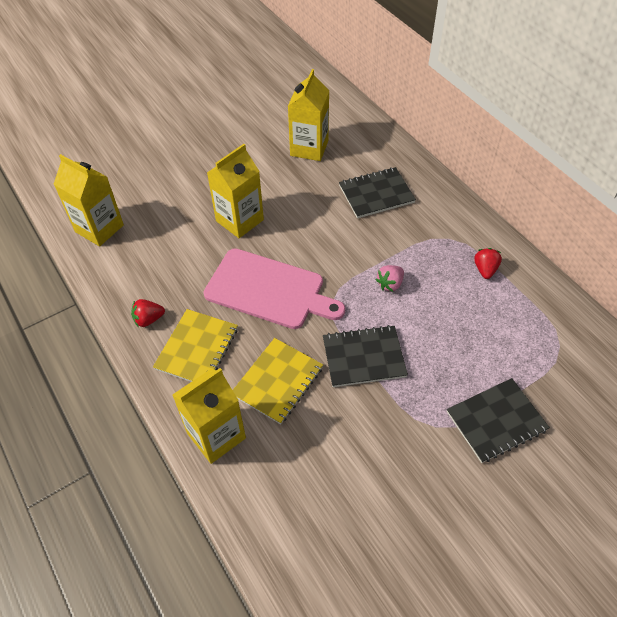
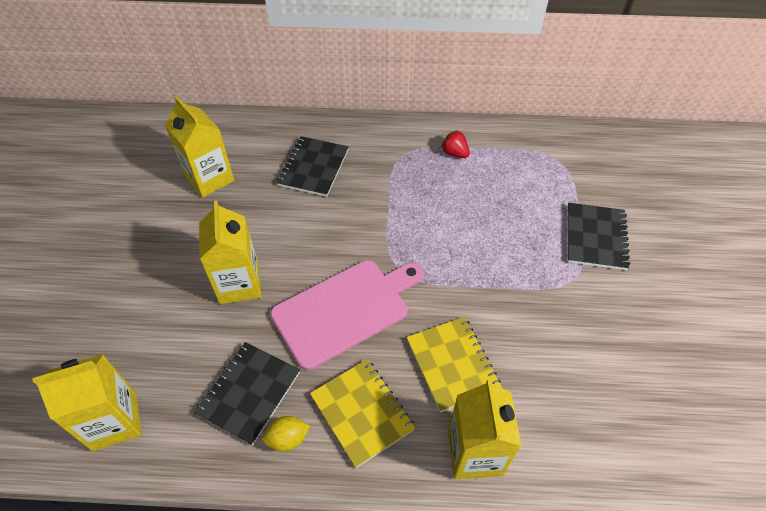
camera: 55 degrees left, 0 degrees up
red strawberry [131,299,165,327] -> yellow lemon [262,416,310,451]
black notebook [323,325,408,387] -> black notebook moved to [194,342,300,446]
pink strawberry [375,265,404,292] -> none

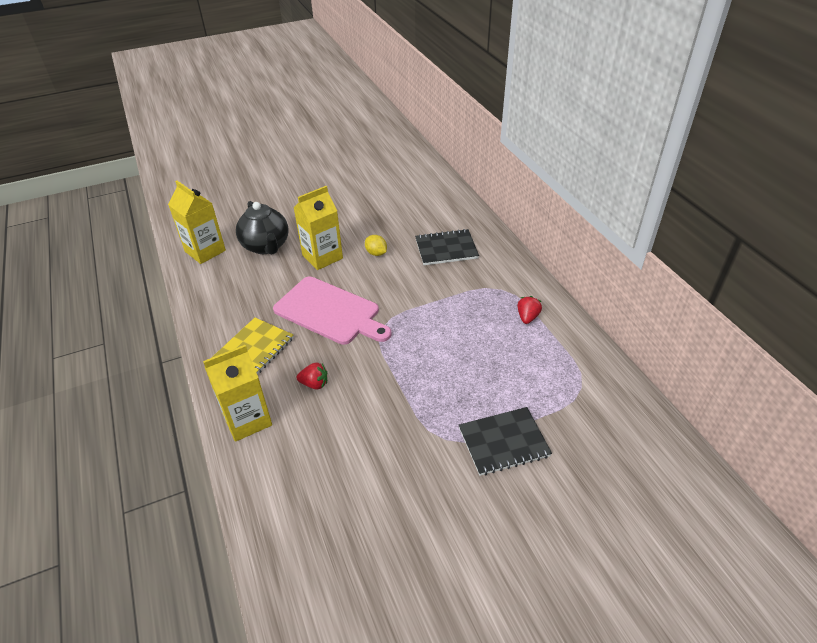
camera: 65 degrees right, 10 degrees down
yellow carton [165,96,234,198] -> none
black notebook [194,342,300,446] -> none
yellow lemon [262,416,310,451] -> yellow lemon moved to [365,235,387,256]
yellow notebook [407,317,502,412] -> red strawberry [297,363,327,390]
none -> black teapot [236,201,288,255]

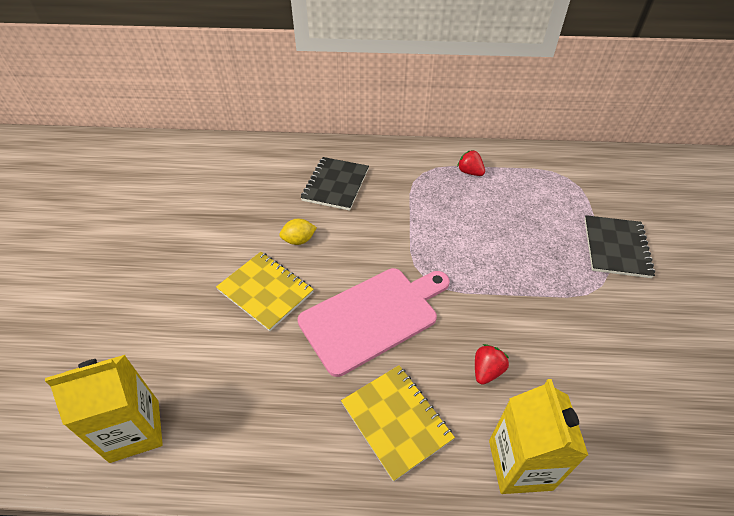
camera: 65 degrees left, 5 degrees up
black teapot [236,201,288,255] -> none
yellow carton [294,186,343,270] -> yellow notebook [216,252,314,331]

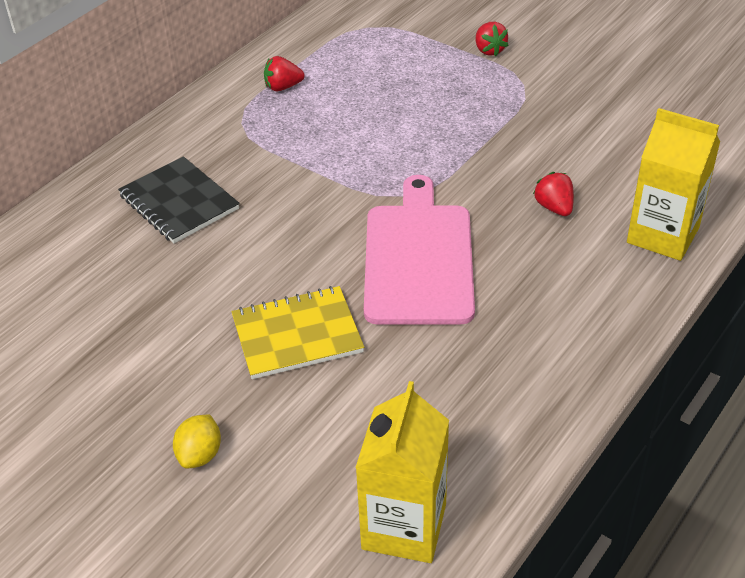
camera: 55 degrees left, 5 degrees down
yellow lemon [279,219,317,245] -> yellow lemon moved to [173,414,221,469]
yellow notebook [341,365,455,482] -> none
black notebook [584,215,655,278] -> red strawberry [475,22,509,56]

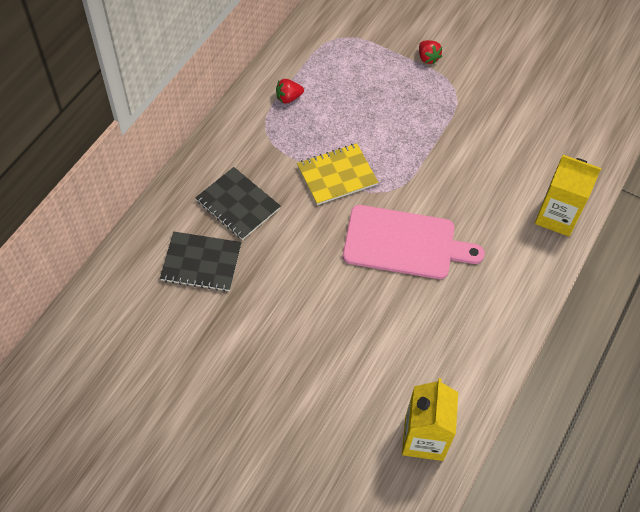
camera: 10 degrees left, 15 degrees up
yellow lemon [173,414,221,469] -> none
yellow notebook [231,286,364,379] -> yellow notebook moved to [297,143,378,205]
pink cutting board [364,175,475,325] -> pink cutting board turned 105 degrees clockwise [343,205,485,279]
red strawberry [533,172,574,216] -> none
none -> black notebook [160,232,242,292]

